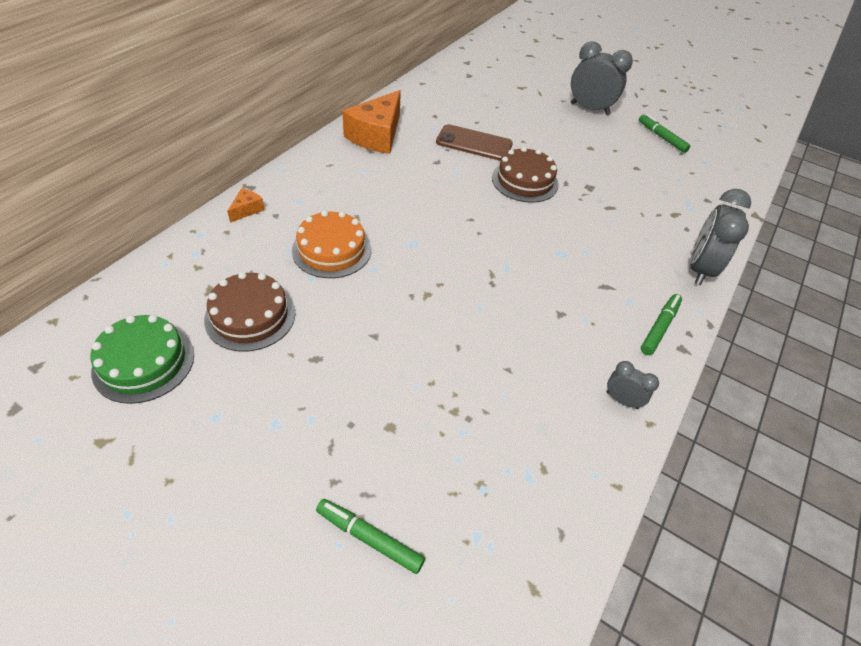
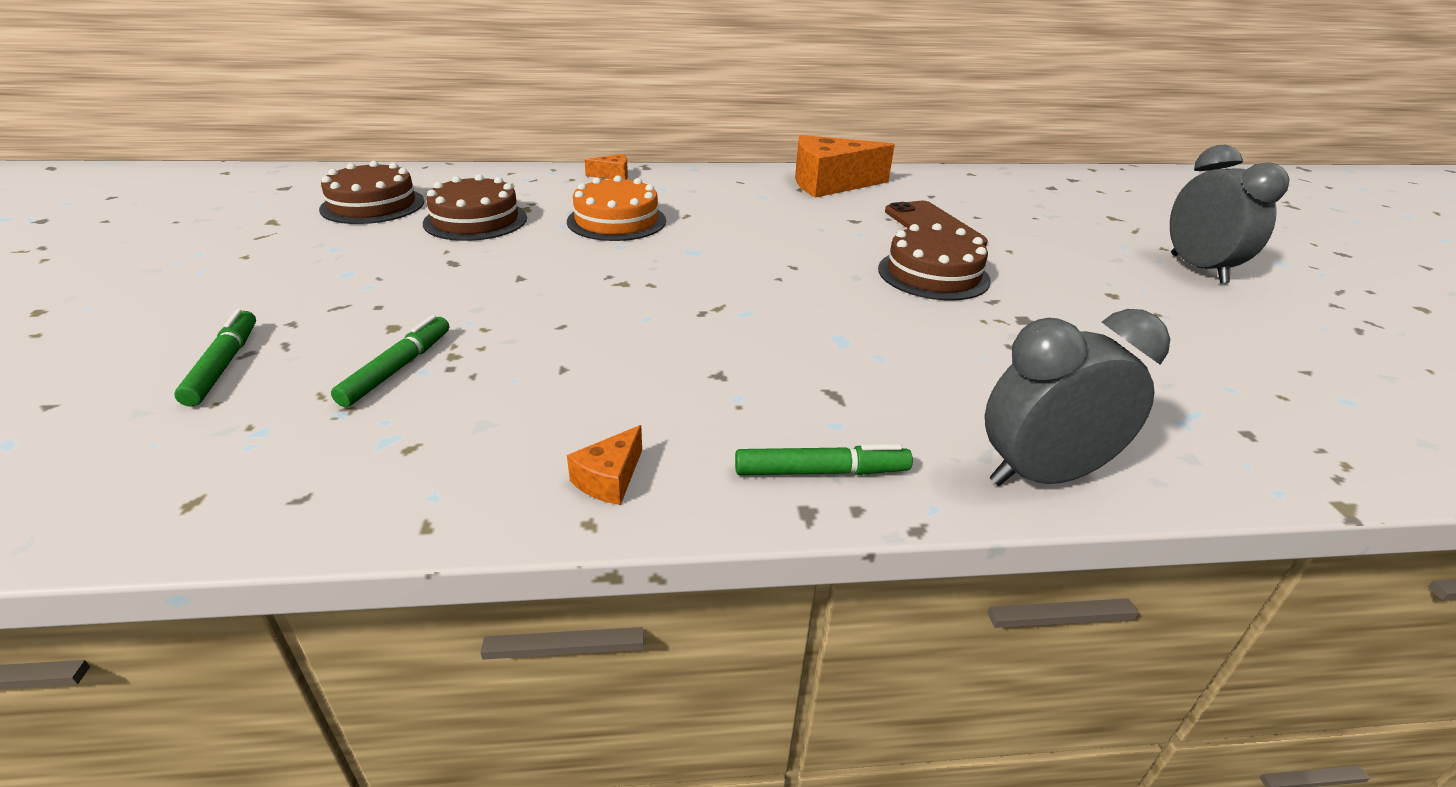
camera: 55 degrees right, 15 degrees down
green cake [91,315,194,404] -> brown cake [319,161,424,224]
grey clock [607,361,659,409] -> orange cheese [567,425,642,505]
green marker [639,114,691,153] -> green marker moved to [331,315,449,407]

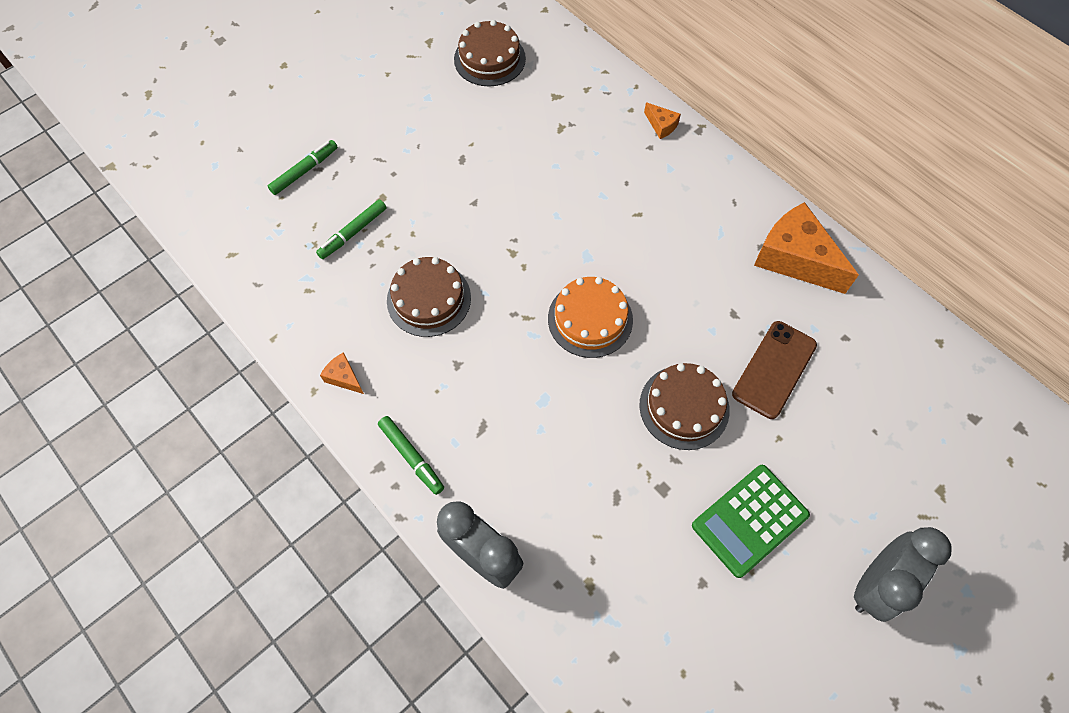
camera: 55 degrees right, 30 degrees up
green marker [331,315,449,407] -> green marker turned 150 degrees clockwise [316,199,386,259]
brown cake [423,174,527,241] -> brown cake moved to [387,257,471,337]
orange cake [567,175,666,241] -> orange cake moved to [548,277,633,358]
orange cheese [567,425,642,505] -> orange cheese turned 45 degrees clockwise [320,352,364,394]
none -> green calculator [692,465,810,578]

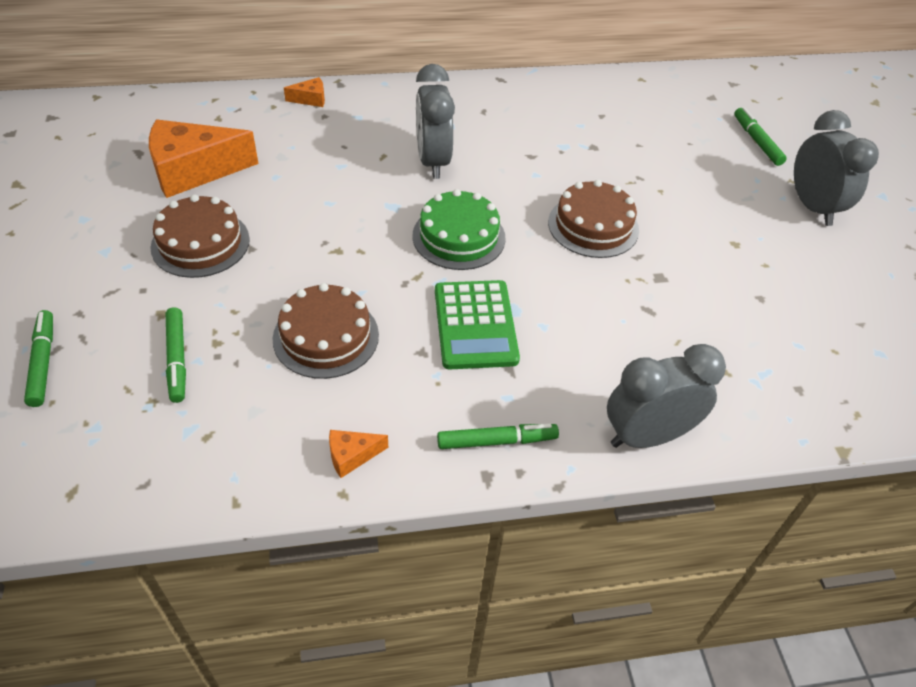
camera: 60 degrees left, 15 degrees down
brown cake [454,20,526,86] -> brown cake moved to [150,194,250,278]
orange cake [548,277,633,358] -> green cake [412,189,506,270]
green calculator [692,465,810,578] -> green calculator moved to [435,280,520,370]
brown phone [732,321,817,419] -> none
orange cheese [754,202,859,294] -> orange cheese moved to [149,119,259,198]
none -> grey clock [416,64,455,179]
none -> green marker [734,107,787,166]

